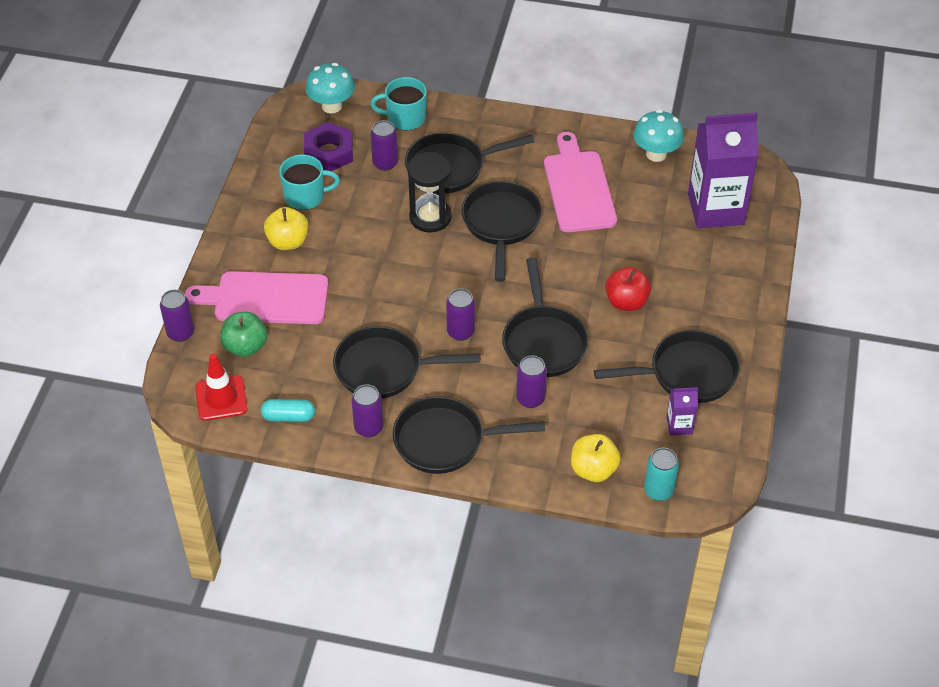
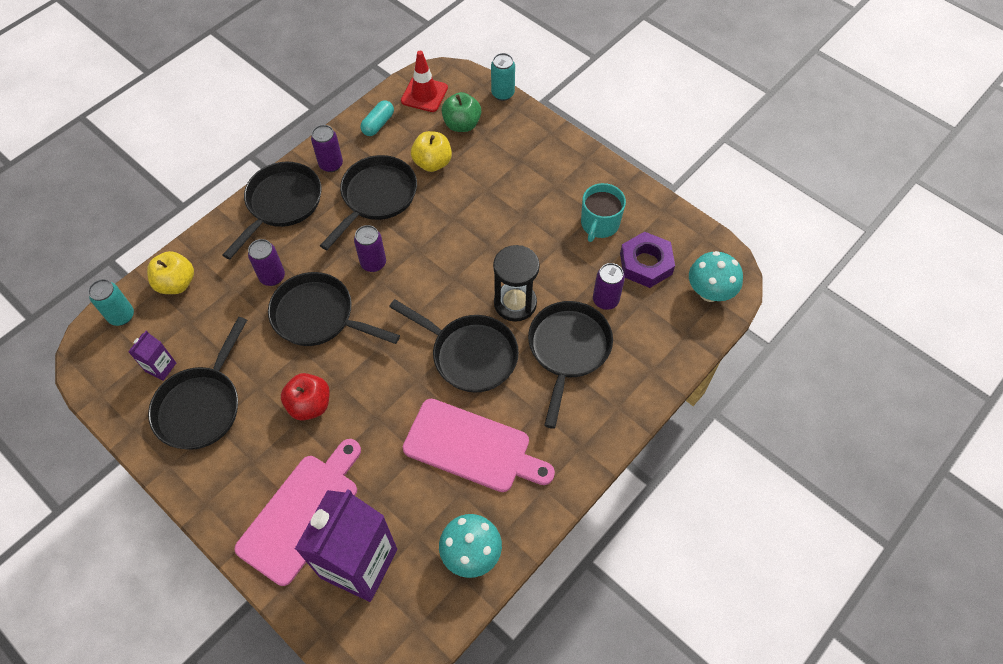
camera: 120 degrees right, 10 degrees up
purple can [160,290,194,342] -> turquoise can [491,53,515,101]
pink cutting board [185,271,329,324] -> pink cutting board moved to [234,439,361,586]
yellow apple [264,207,309,250] -> yellow apple moved to [411,131,452,172]
turquoise mug [370,77,427,131] -> none

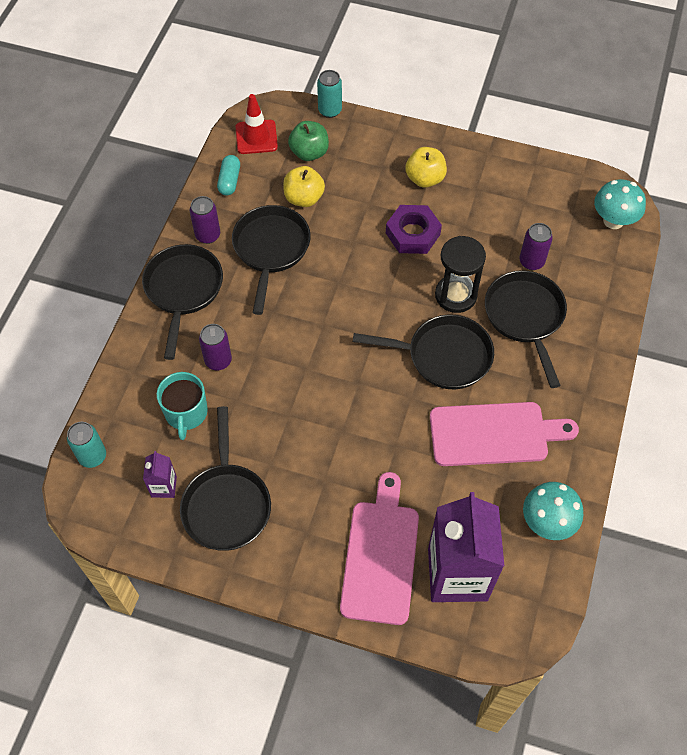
camera: 25 degrees left, 0 degrees up
yellow apple [147,251,194,294] -> yellow apple moved to [405,147,447,188]
black pan [268,272,400,346] -> none
red apple [281,373,330,421] -> none
purple can [354,225,386,272] -> none
turquoise mug [581,183,626,242] -> turquoise mug moved to [157,372,208,440]
purple nut [620,231,675,288] -> purple nut moved to [386,205,442,254]

